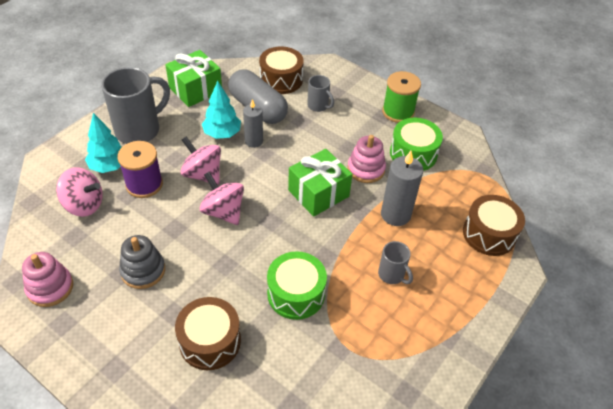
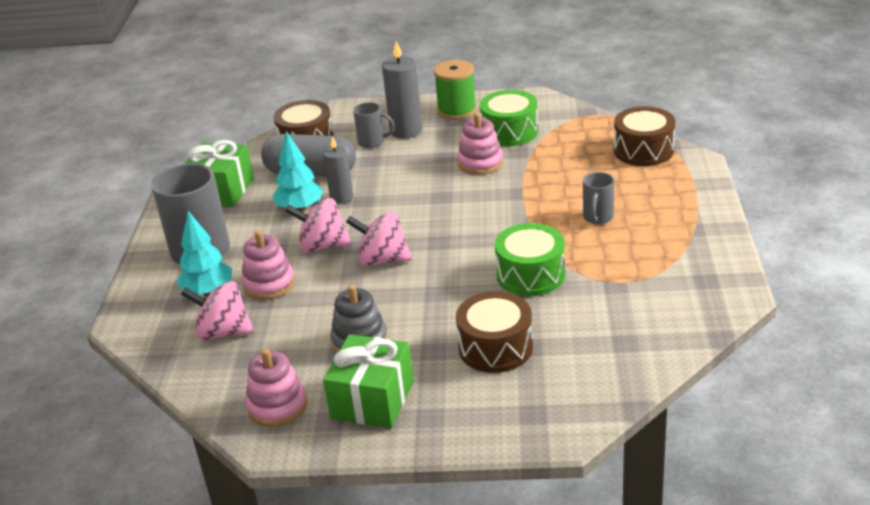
camera: 30 degrees left, 15 degrees down
pink spinning top [56,167,103,217] -> pink spinning top turned 150 degrees counterclockwise [181,281,254,341]
purple spool [117,141,163,198] -> pink stacking toy [241,230,295,300]
green gift [288,149,352,217] -> green gift moved to [323,334,414,428]
grey mug [378,241,413,284] -> grey mug turned 90 degrees clockwise [583,172,614,224]
grey candle [381,151,423,226] -> grey candle moved to [382,41,422,138]

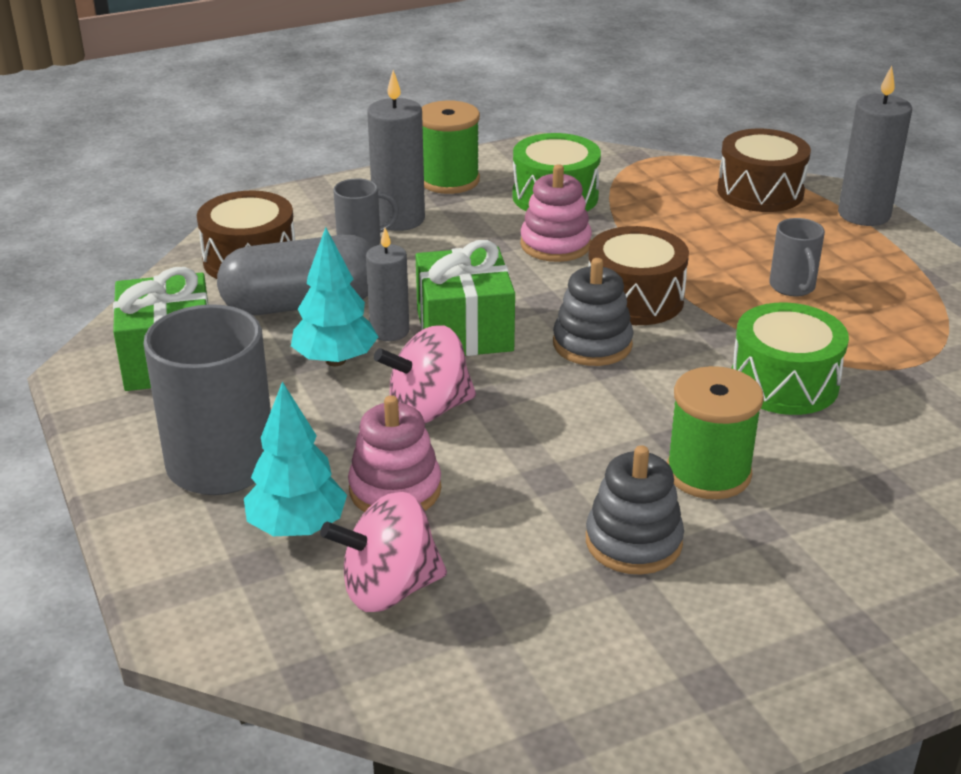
camera: 30 degrees left, 0 degrees up
pink stacking toy [246,349,307,427] -> none
green gift [323,334,414,428] -> green gift moved to [416,240,515,356]
pink spinning top [346,212,412,266] -> none
brown drum [456,291,533,373] -> brown drum moved to [588,226,689,325]
none -> grey stacking toy [553,258,634,366]
none -> green spool [667,366,764,499]
none -> grey candle [838,66,912,226]

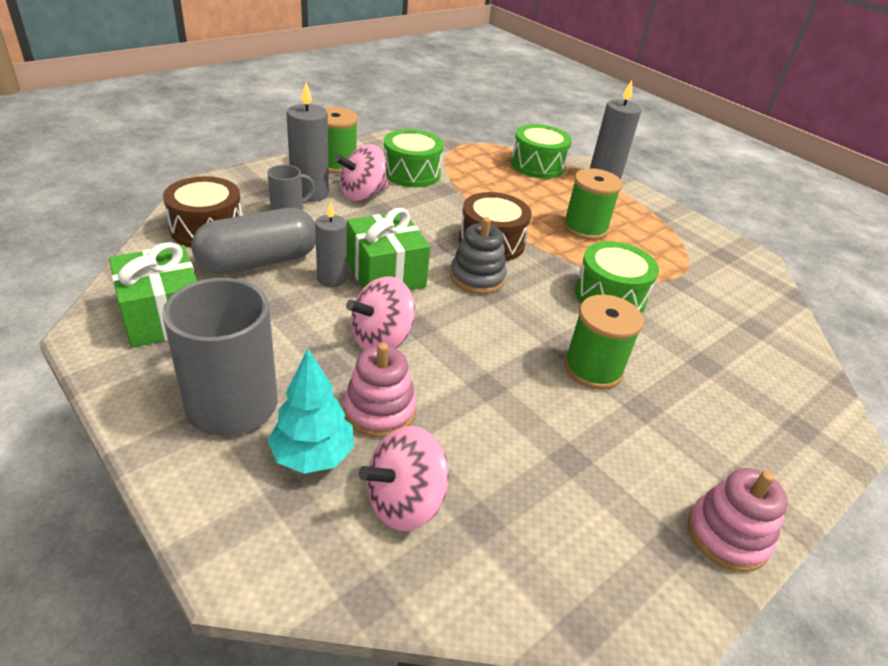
camera: 20 degrees left, 5 degrees up
turquoise tree [291,227,378,366] -> none
pink stacking toy [520,164,592,262] -> pink stacking toy moved to [688,468,788,572]
grey stacking toy [586,445,684,574] -> none
brown drum [717,129,811,212] -> green drum [511,124,572,179]
grey mug [769,218,825,296] -> green spool [563,168,622,240]
none -> pink spinning top [335,144,389,201]

